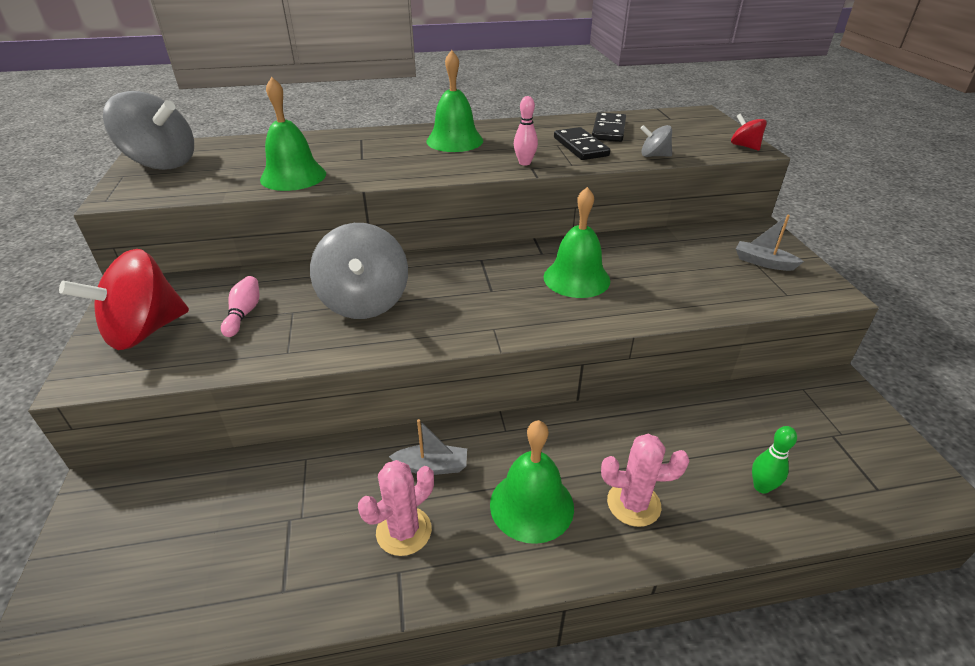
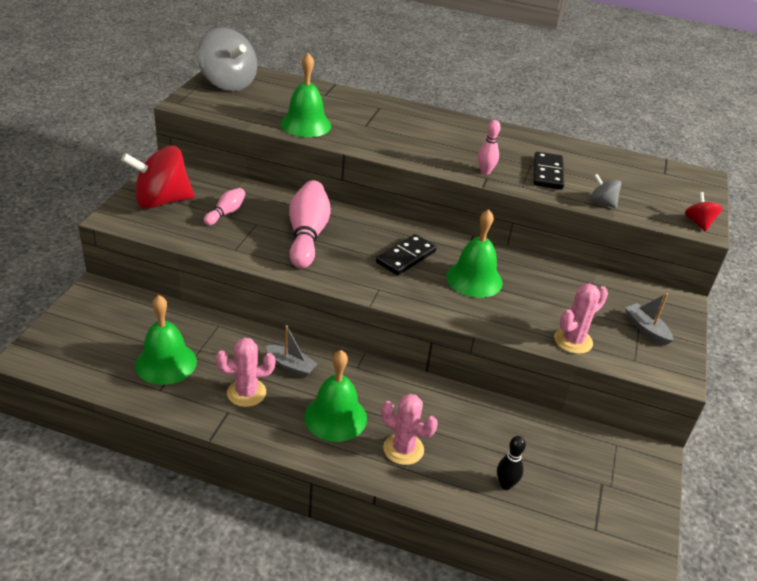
camera: 25 degrees right, 0 degrees up
grey spinning top [310,223,408,319] -> pink bowling pin [289,180,331,269]
green bell [426,50,483,152] -> green bell moved to [135,295,197,385]
black domino [592,112,626,142] -> black domino moved to [376,234,437,275]
green bowling pin [752,426,797,494] -> black bowling pin [497,436,526,490]
none -> pink cactus [554,283,608,354]

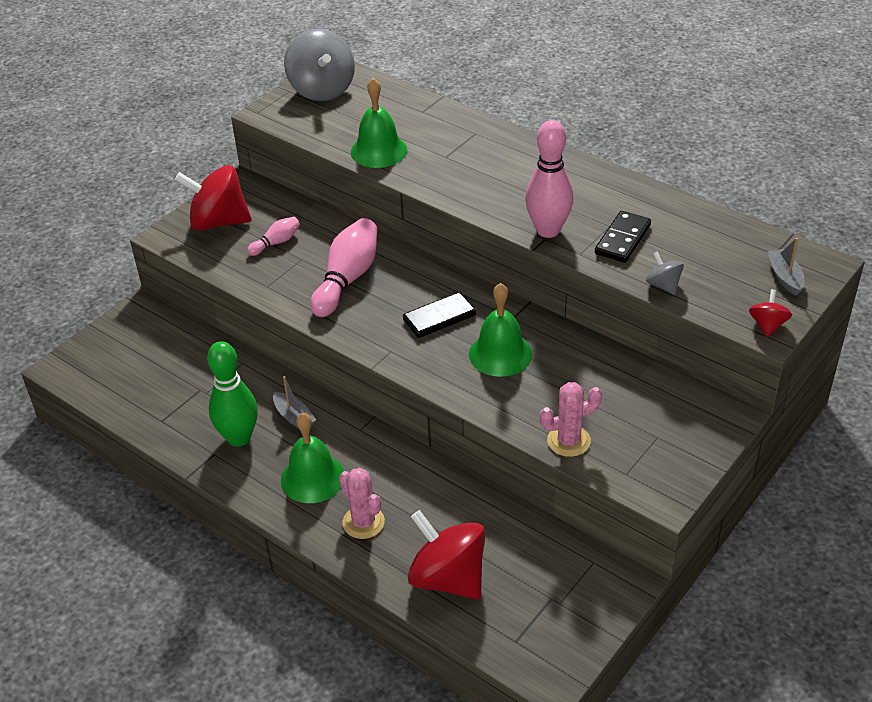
camera: 25 degrees right, 5 degrees up
green bell [135,295,197,385] -> none
pink cactus [216,337,275,407] -> green bowling pin [207,341,258,447]
pink bowling pin [478,120,501,175] -> pink bowling pin [525,120,573,238], size x1.96
black bowling pin [497,436,526,490] -> red spinning top [408,510,485,600]
grey boat [625,293,673,345] -> grey boat moved to [767,238,804,296]

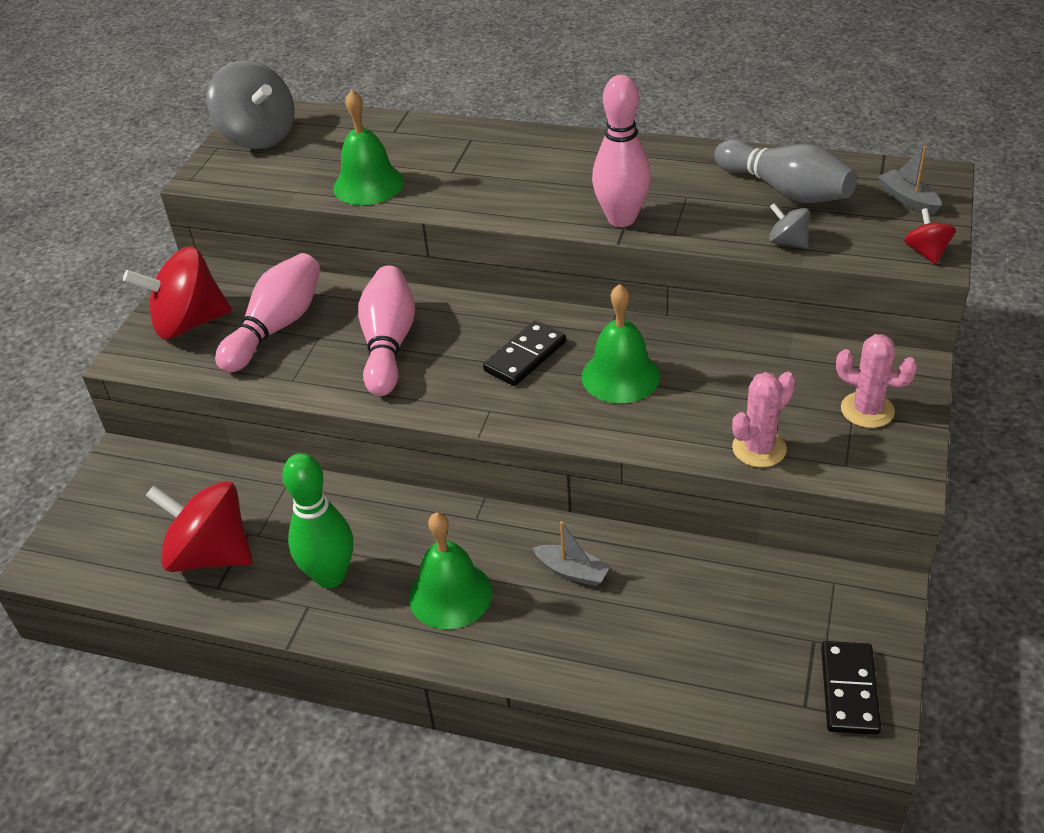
camera: 20 degrees left, 0 degrees up
pink bowling pin [247,217,300,256] -> pink bowling pin [215,253,320,373], size x1.96
grey boat [273,376,316,429] -> grey boat moved to [533,521,611,586]
pink cactus [339,468,385,539] -> pink cactus moved to [836,334,918,428]
red spinning top [408,510,485,600] -> red spinning top moved to [145,481,252,572]
black domino [595,211,651,263] -> black domino moved to [821,641,881,735]
none -> grey bowling pin [714,139,857,203]

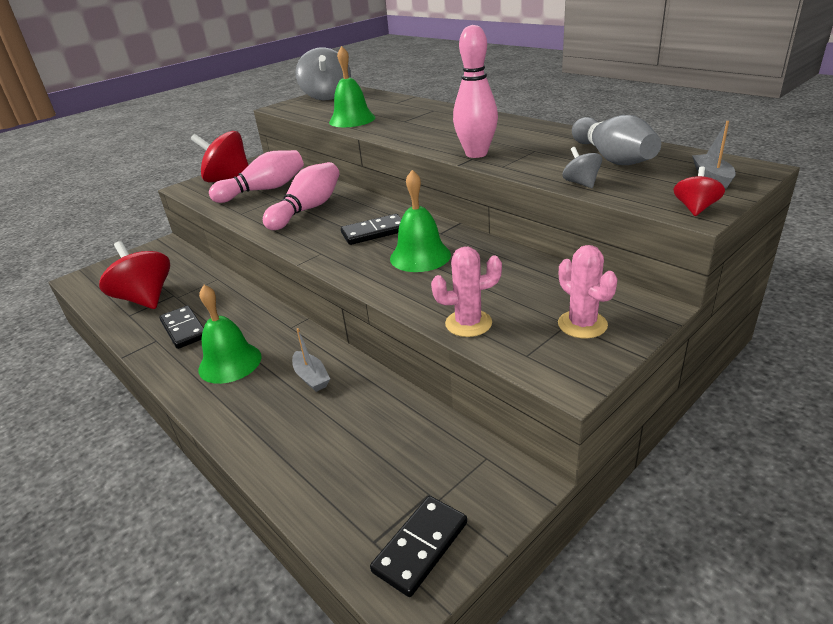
camera: 30 degrees right, 10 degrees down
green bowling pin [282,453,353,588] -> black domino [159,306,204,349]

